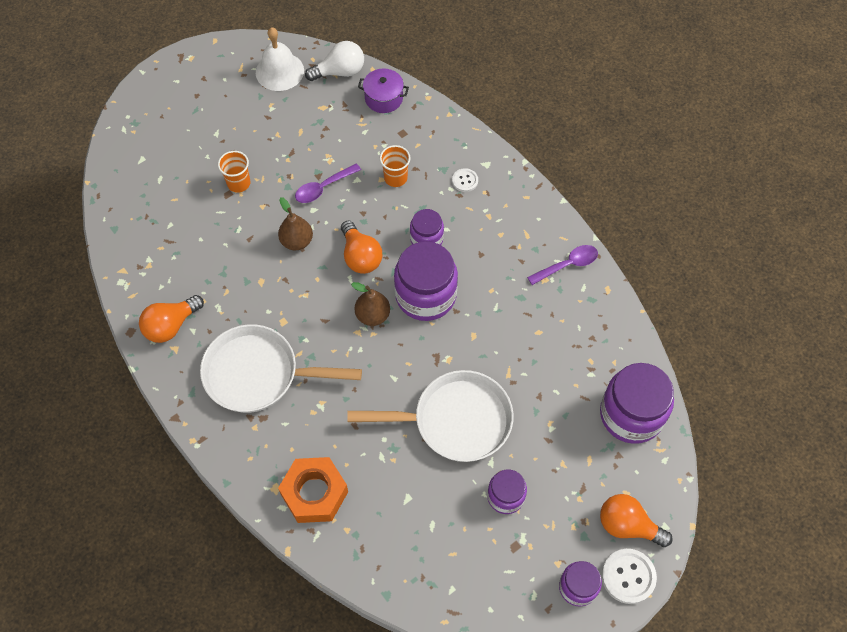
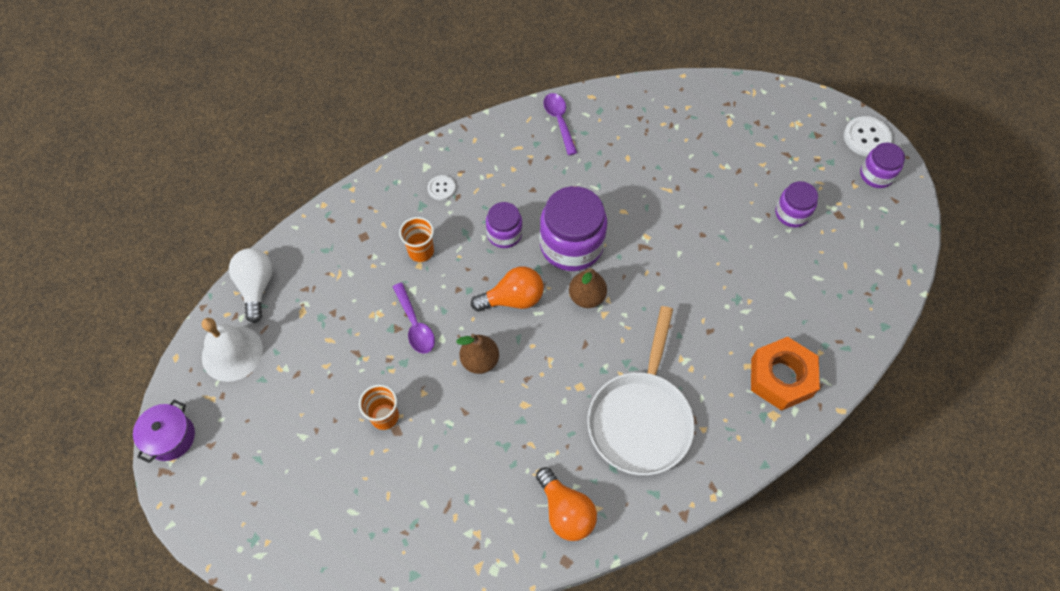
camera: 80 degrees left, 0 degrees up
white pan [347,370,514,462] -> none
purple pot [358,69,409,113] -> purple pot moved to [133,400,195,463]
purple jar [600,363,674,444] -> none
orange light bulb [600,494,673,547] -> none

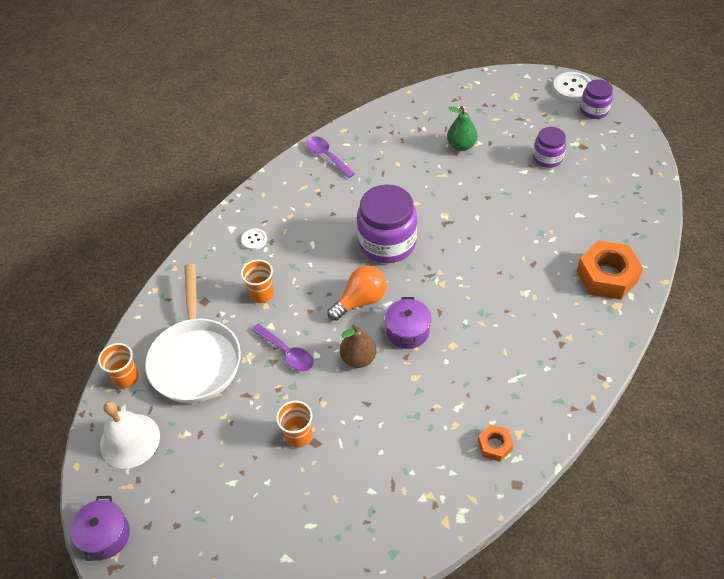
camera: 20 degrees left, 10 degrees down
white light bulb [229,248,273,323] -> orange cup [98,343,139,388]
purple jar [486,202,523,248] -> none
orange light bulb [536,467,597,541] -> orange nut [478,425,514,462]
brown pear [569,268,607,308] -> none
white pan [587,306,695,475] -> white pan moved to [145,264,241,403]
none -> purple pot [385,297,431,349]
none -> green pear [447,106,478,151]

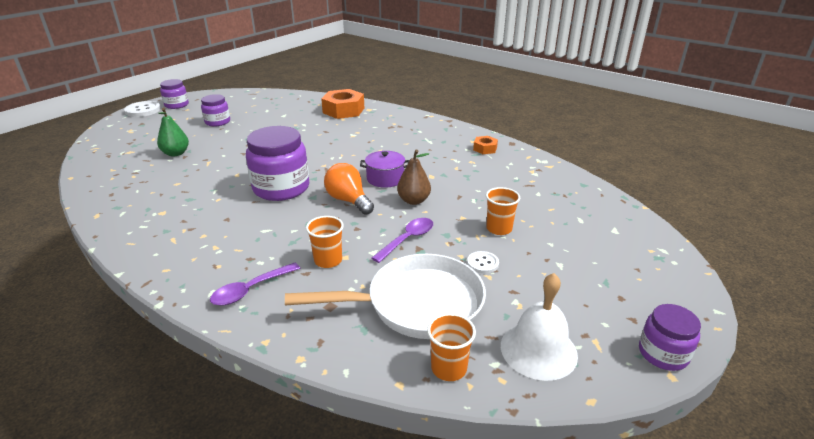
camera: 95 degrees left, 20 degrees down
purple pot [70,496,130,561] -> purple jar [639,304,701,371]
white button [241,228,267,250] -> white button moved to [467,251,499,274]
purple spoon [307,136,355,178] -> purple spoon moved to [210,263,300,306]

